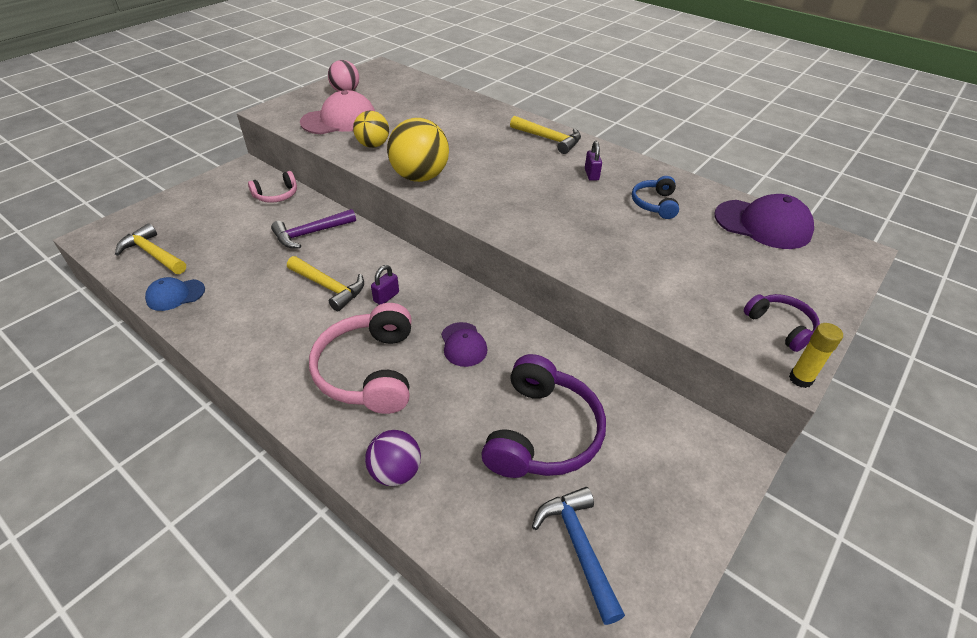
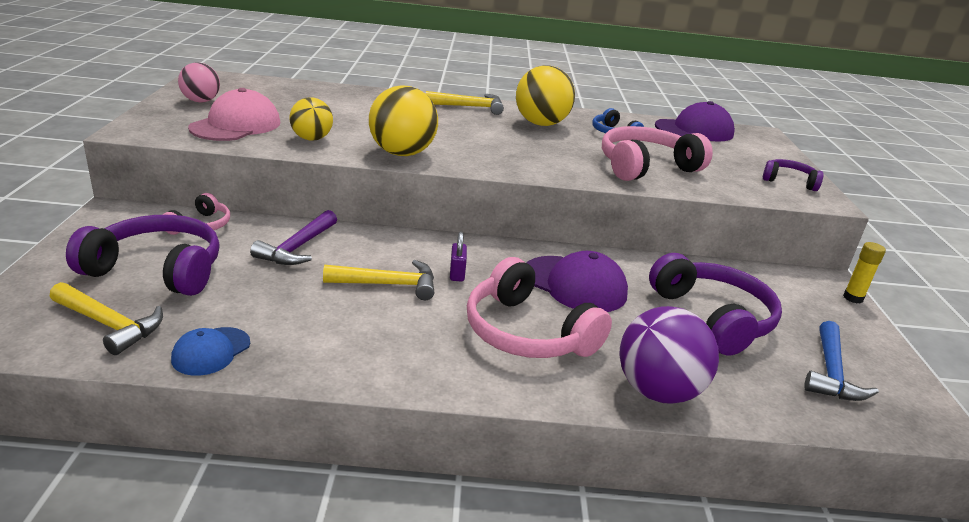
camera: 40 degrees left, 15 degrees down
yellow hammer [115,223,186,274] -> yellow hammer turned 150 degrees counterclockwise [49,282,163,355]
purple ball [365,430,421,486] -> purple ball [619,306,719,404], size x1.60
purple cap [441,322,487,367] -> purple cap [527,251,628,312], size x1.73
blue hammer [532,487,625,625] -> blue hammer turned 105 degrees counterclockwise [804,321,879,401]
purple padlock [585,141,602,181] -> yellow ball [516,65,575,126]
yellow glue stick [789,323,843,388] -> yellow glue stick moved to [843,242,886,303]
none -> purple headphones [66,215,220,296]
none -> pink headphones [602,126,713,181]

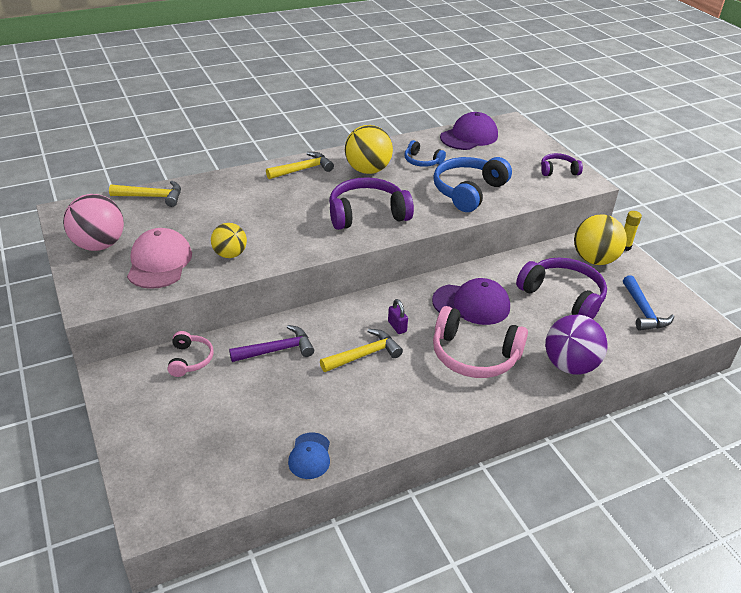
camera: 25 degrees left, 10 degrees up
yellow hammer [49,282,163,355] -> yellow hammer moved to [109,181,181,207]
purple headphones [66,215,220,296] -> purple headphones moved to [329,177,414,230]
pink ball [178,62,220,102] -> pink ball [63,194,124,251], size x1.60
purple hammer [250,210,337,265] -> purple hammer turned 105 degrees counterclockwise [229,325,314,362]
yellow ball [369,85,438,156] -> yellow ball moved to [574,214,627,265]
pink headphones [602,126,713,181] -> blue headphones [433,157,512,212]

